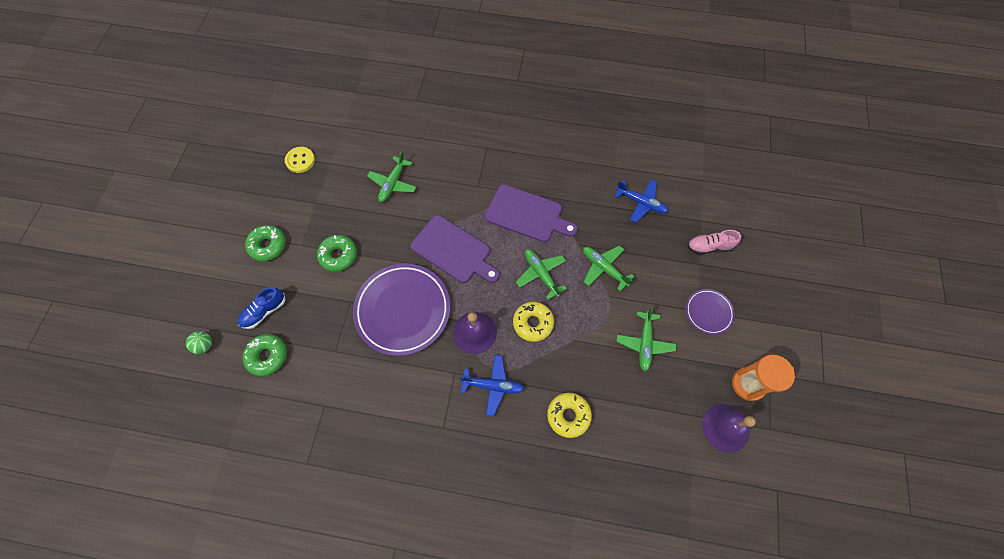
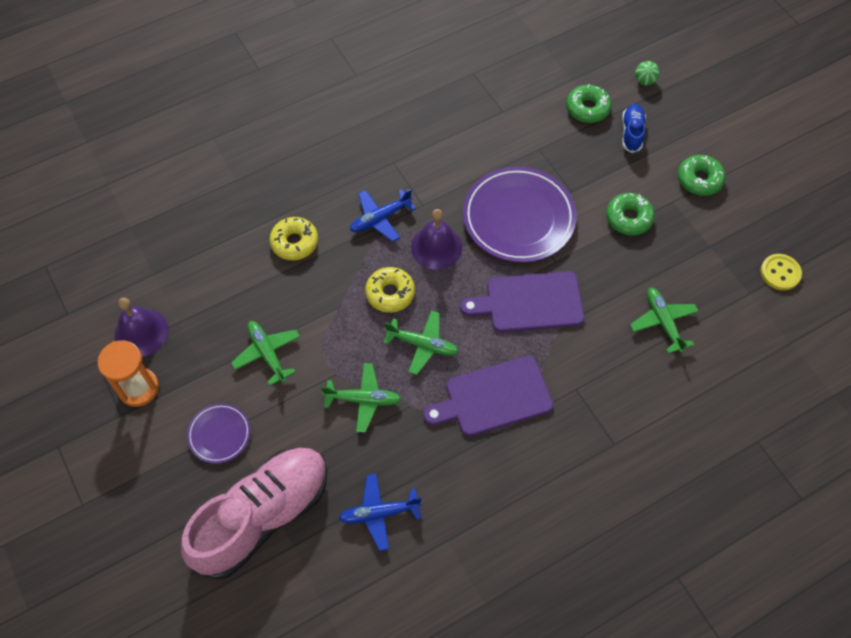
camera: 140 degrees right, 5 degrees down
pink shoe [687,230,741,255] -> pink shoe [181,448,328,580], size x2.34

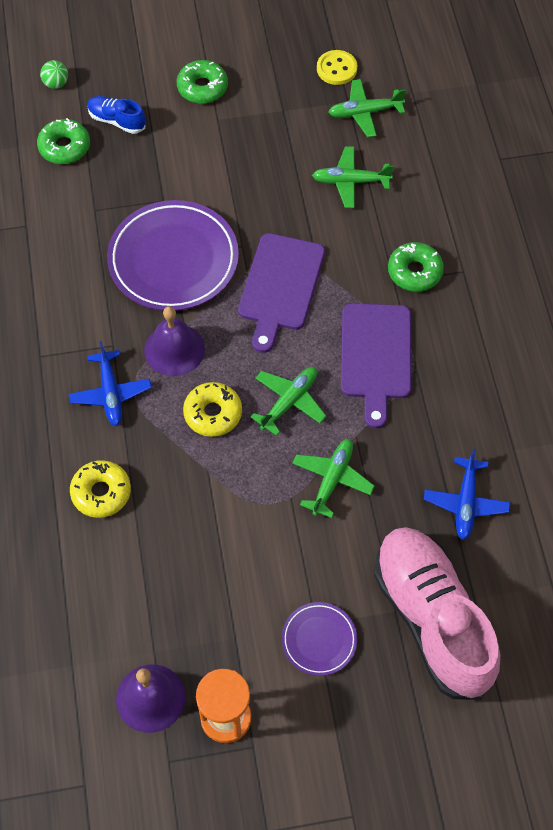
camera: 70 degrees left, 0 degrees up
green plane [231,321,300,386] -> green plane moved to [328,79,406,137]
green donut [606,193,655,235] -> green donut moved to [388,242,444,292]

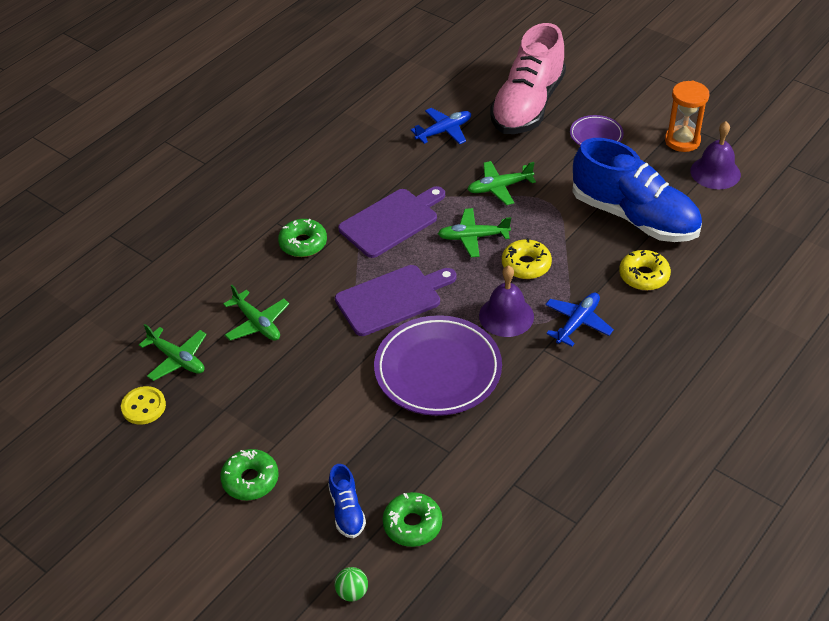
camera: 130 degrees left, 15 degrees down
none -> blue shoe [572,138,702,242]

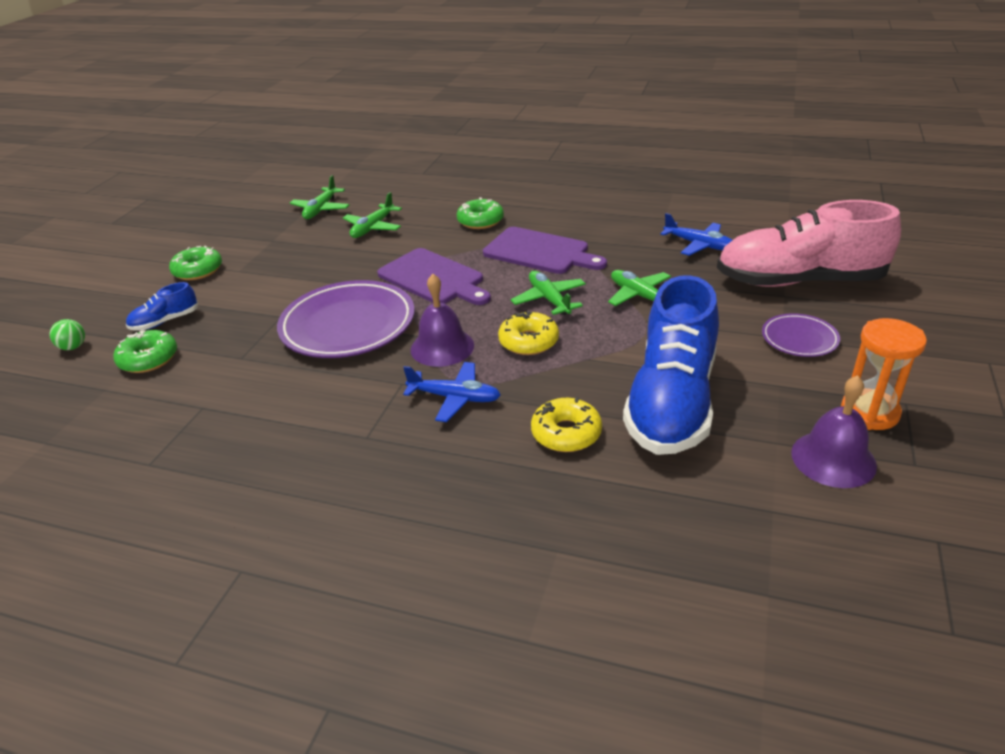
camera: 70 degrees right, 10 degrees down
yellow button [121,386,166,425] -> none

